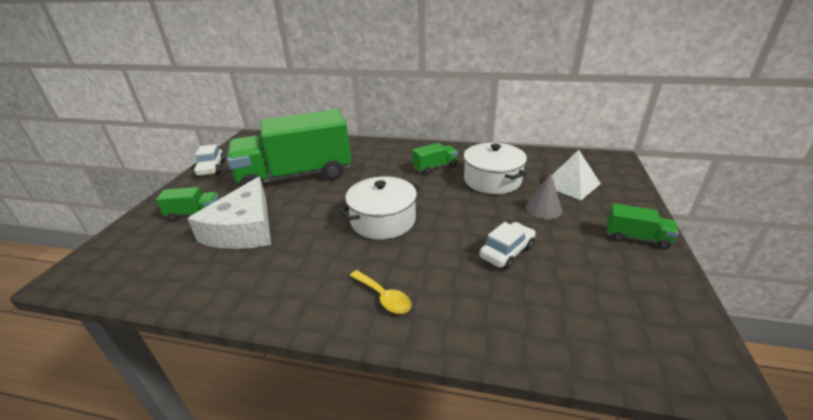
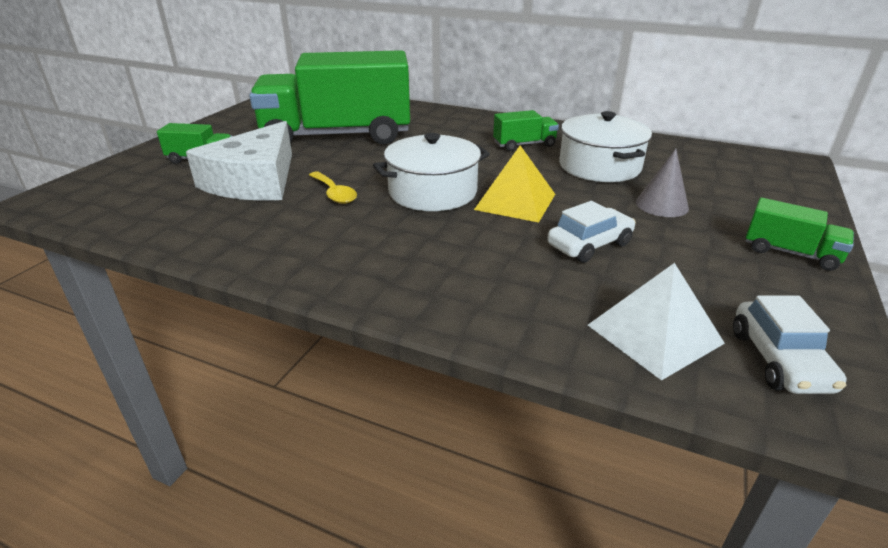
camera: 10 degrees right, 0 degrees up
white car [194,144,225,177] -> white car moved to [733,296,847,394]
yellow spoon [350,270,412,314] -> yellow spoon moved to [309,172,357,204]
white pyramid [552,150,601,200] -> white pyramid moved to [588,263,725,381]
none -> yellow pyramid [474,145,555,223]

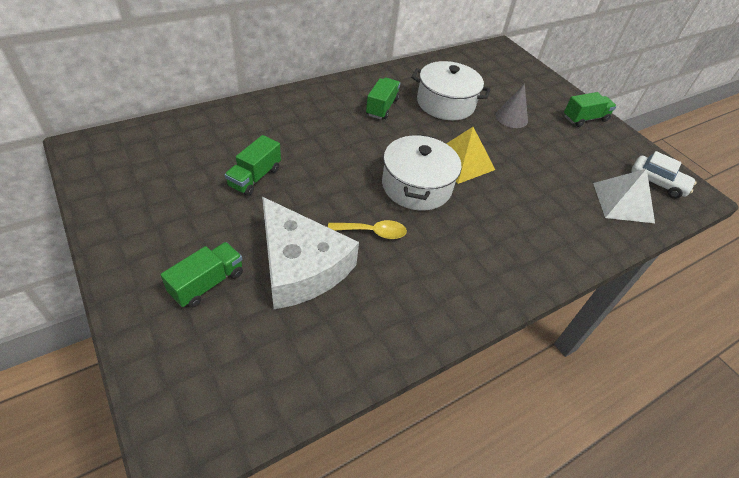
camera: 60 degrees left, 15 degrees up
green truck [249,50,410,144] -> green truck [224,135,281,196], size x0.40
white car [547,201,636,263] -> none

